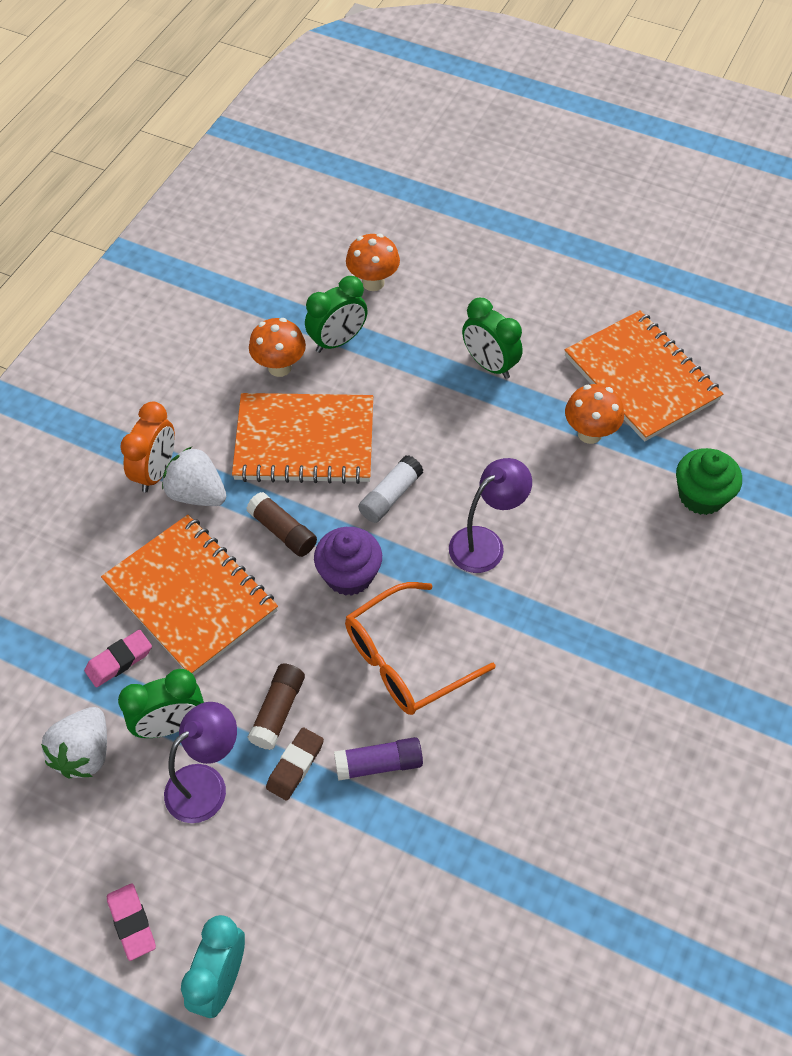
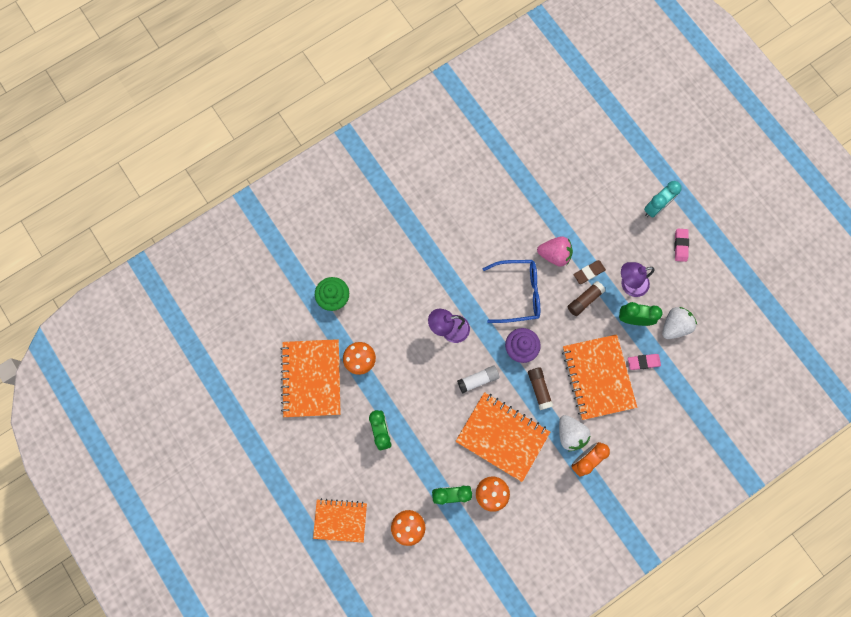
camera: 150 degrees left, 20 degrees up
purple glue stick [334,737,423,781] -> pink strawberry [537,236,573,267]
orange glasses [345,582,496,715] -> blue glasses [483,260,540,323]
none -> orange notebook [313,498,367,543]

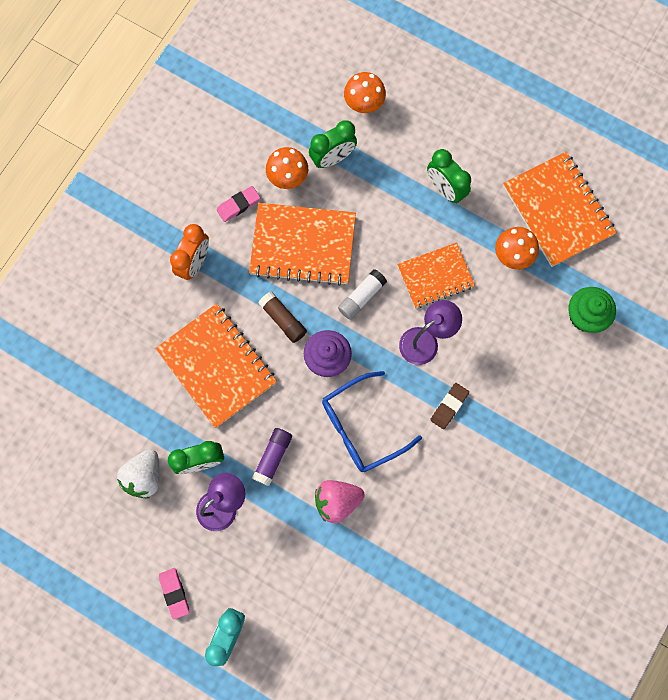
camera: 155 degrees right, 0 degrees up
orange notebook [313,498,367,543] -> orange notebook moved to [397,242,475,308]
white strawberry [559,415,591,451] -> none
brown glue stick [568,281,605,316] -> purple glue stick [252,428,292,486]
brown eraser [574,260,606,284] -> brown eraser moved to [430,383,469,429]
pink eraser [628,354,661,370] -> pink eraser moved to [217,186,260,222]

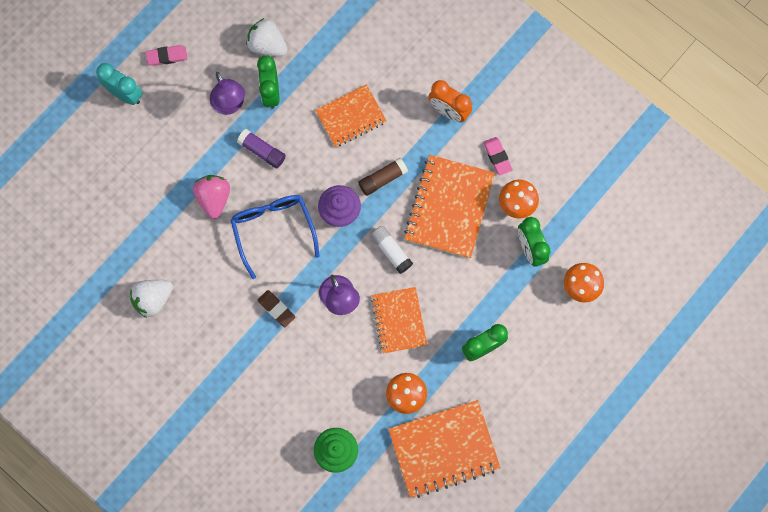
camera: 100 degrees right, 0 degrees up
orange notebook [155,303,277,428] -> orange notebook [316,84,387,147], size x0.65
none -> white strawberry [130,280,173,318]

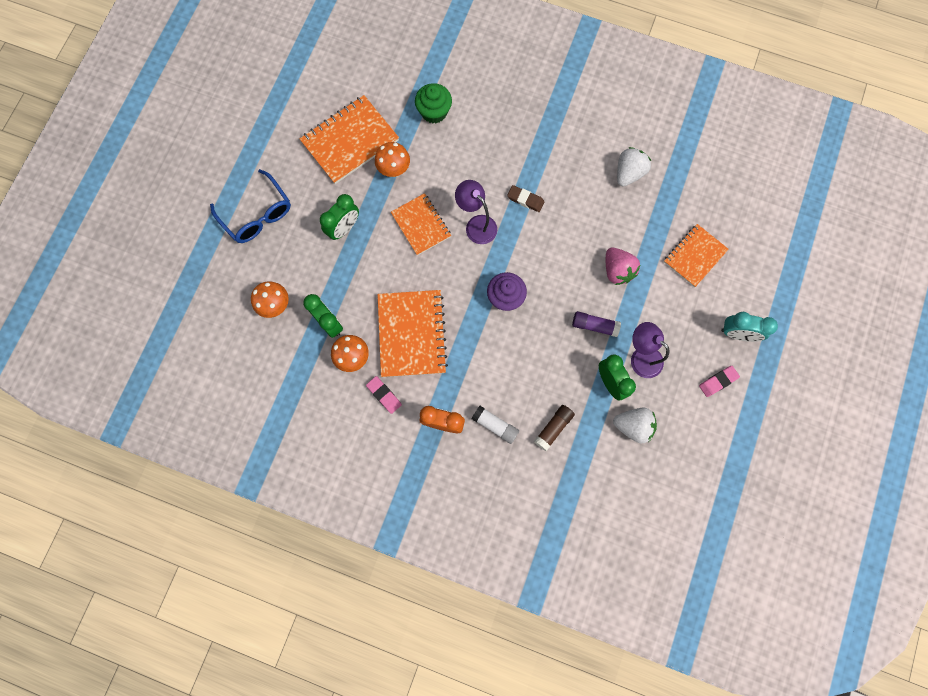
camera: 160 degrees right, 0 degrees up
blue glasses [231,195,320,279] -> blue glasses moved to [210,169,291,243]
orange notebook [316,84,387,147] -> orange notebook moved to [664,224,729,287]
brown glue stick [358,158,408,196] -> brown glue stick moved to [534,405,575,451]
white glue stick [370,226,413,274] -> white glue stick moved to [471,406,519,444]

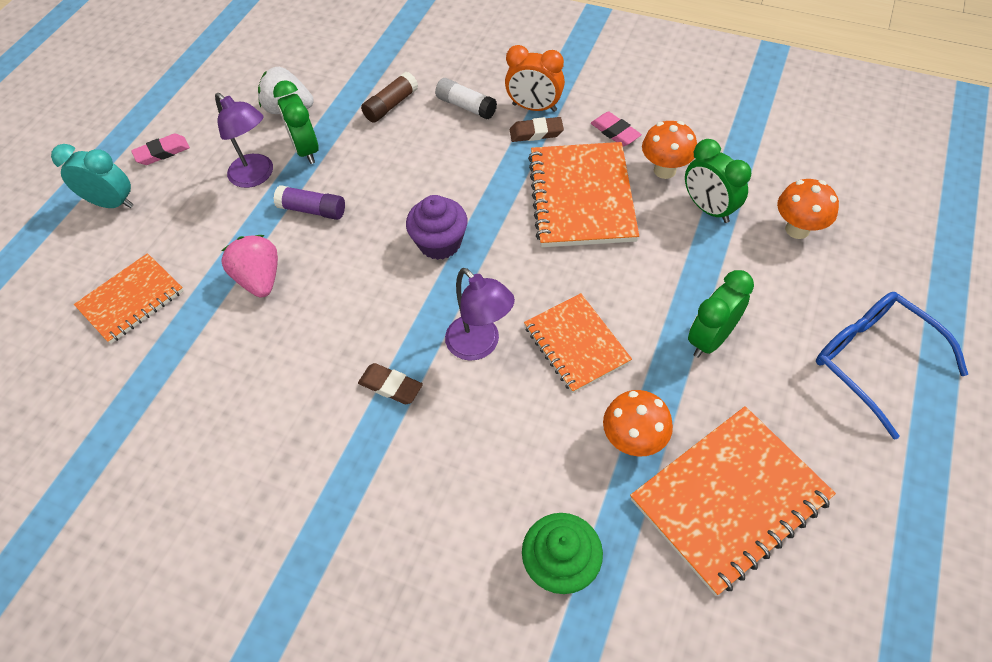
camera: 175 degrees left, 20 degrees down
white strawberry [617,147,651,187] -> none
none -> brown eraser [510,117,564,142]

